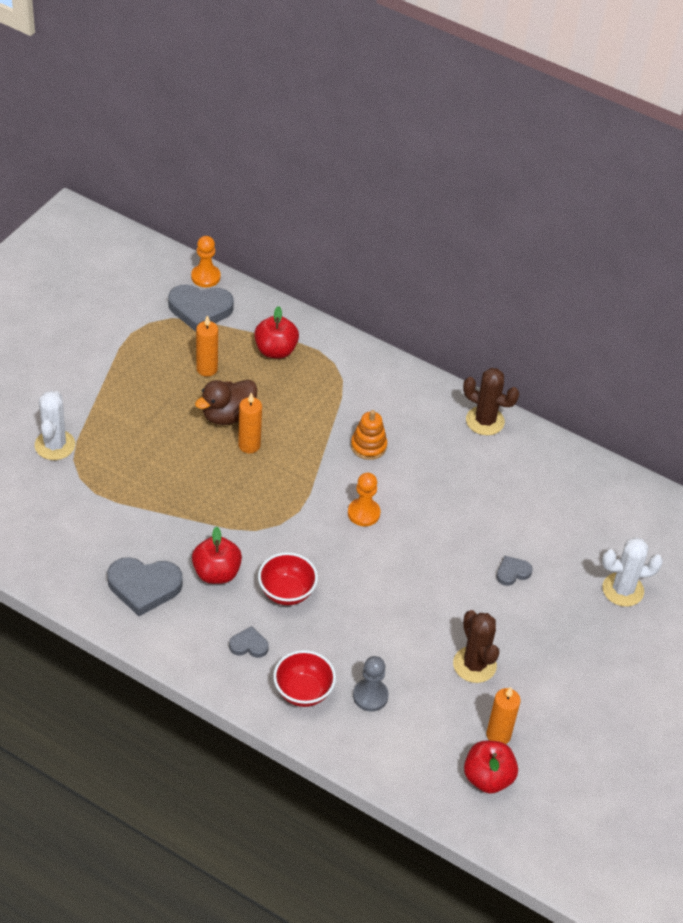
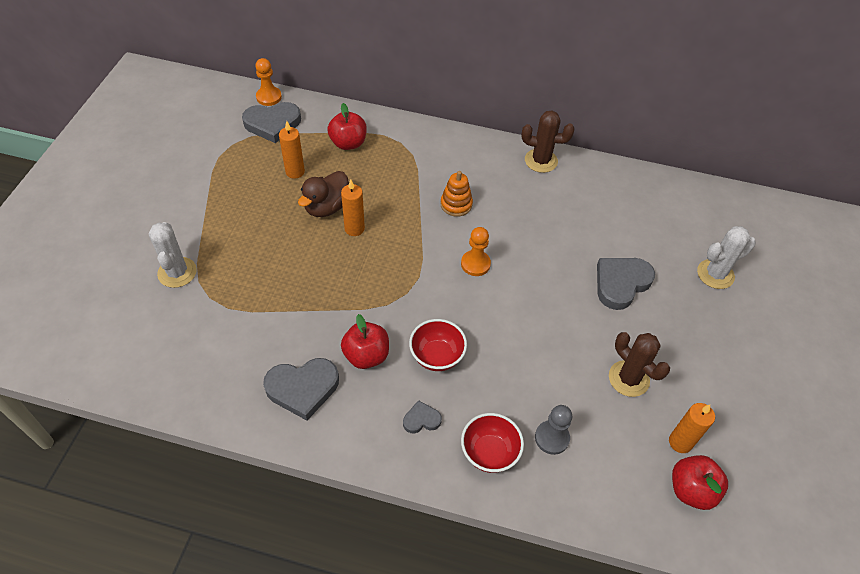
camera: 15 degrees left, 5 degrees up
grey heart [496,556,533,586] -> grey heart [597,258,655,310], size x1.94

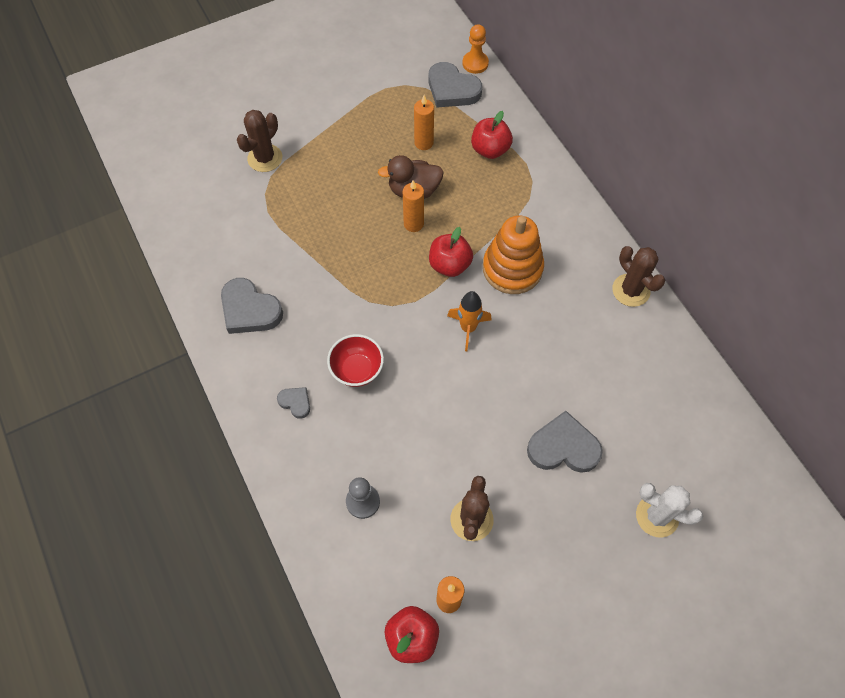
camera: 50 degrees right, 10 degrees up
white cactus [148,222,197,288] -> brown cactus [237,110,282,172]
red apple [341,314,389,369] -> red apple moved to [429,227,473,277]
orange stacking toy [440,171,473,217] -> orange stacking toy [483,215,544,294], size x1.76
orange pawn [461,227,491,276] -> orange rocket [447,291,492,351]
red bowl [461,413,524,473] -> none

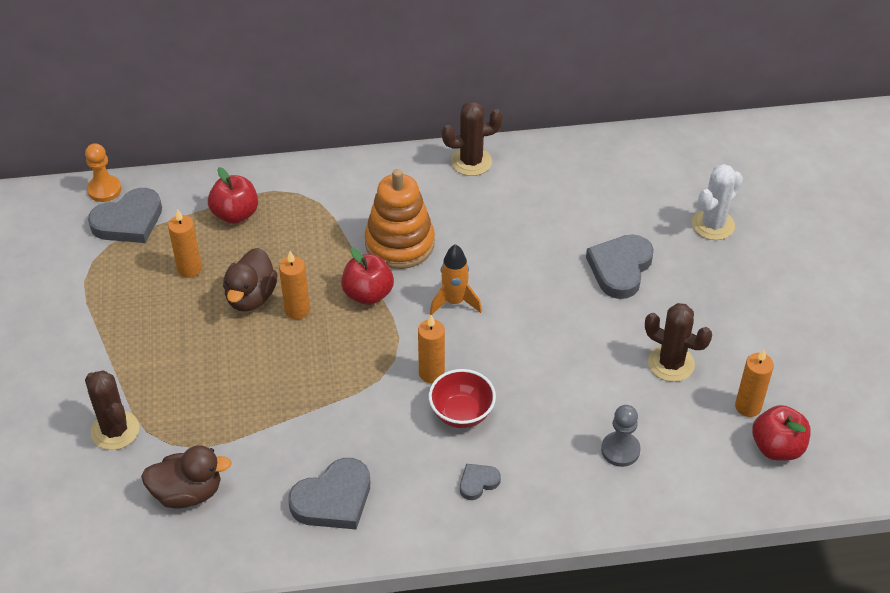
camera: 70 degrees left, 15 degrees down
none -> brown duck [141,445,232,508]
none -> orange candle [418,315,445,383]

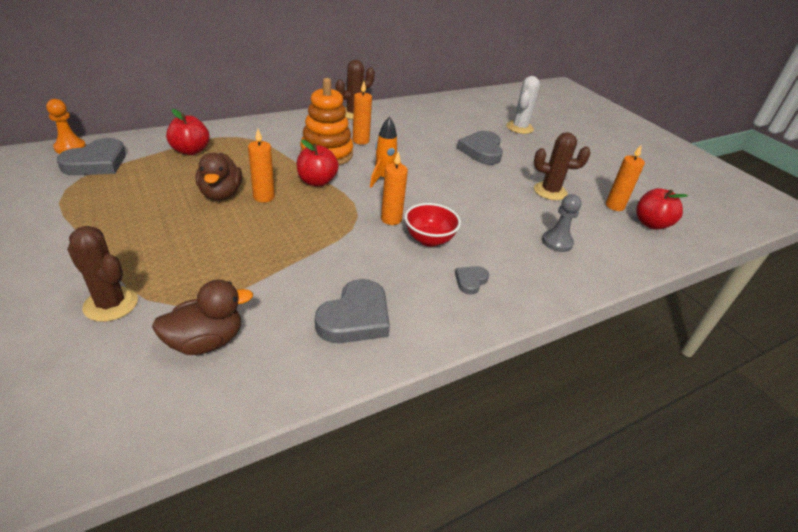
camera: 25 degrees left, 10 degrees down
orange candle [168,209,202,278] -> orange candle moved to [353,81,372,145]

